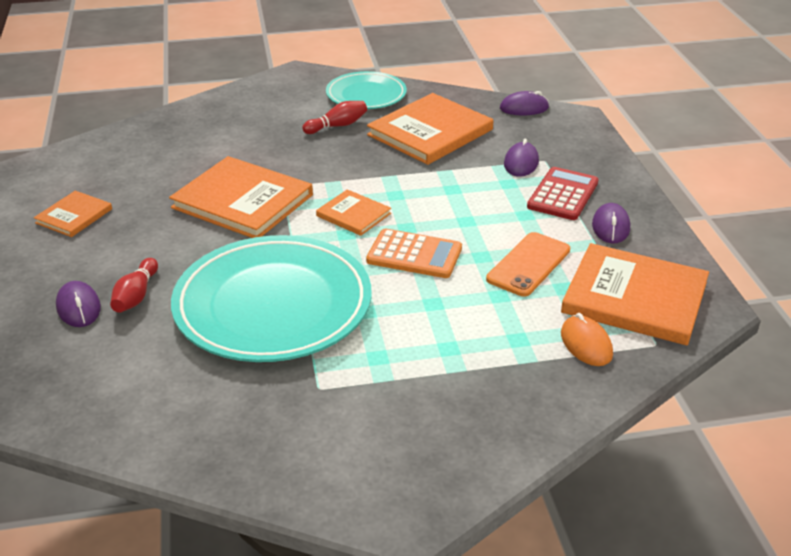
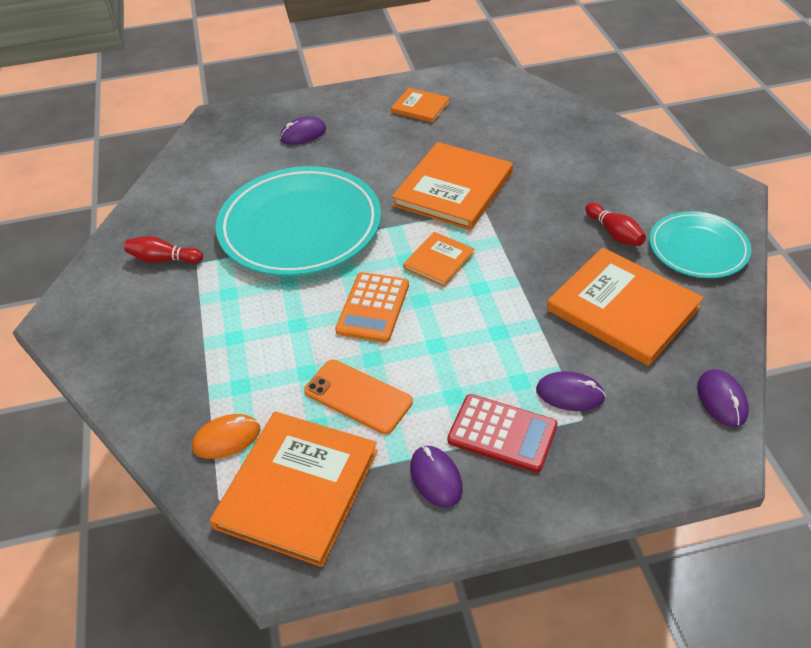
camera: 90 degrees right, 10 degrees up
red bowling pin [110,258,158,313] -> red bowling pin moved to [124,236,203,264]
purple mouse [592,203,630,243] -> purple mouse turned 60 degrees clockwise [410,446,463,508]

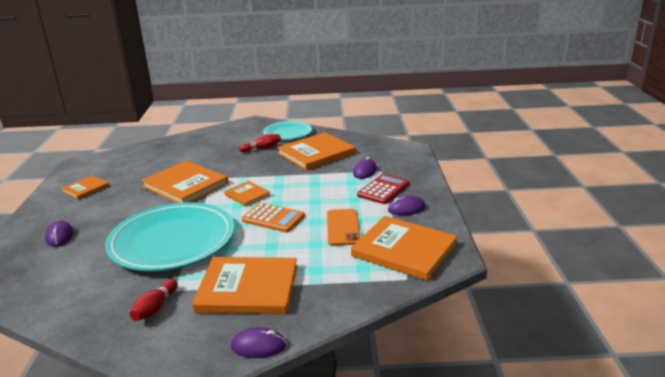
camera: 80 degrees left, 20 degrees down
orange mouse [192,414,260,459] -> none
orange phone [304,359,413,434] -> orange phone turned 45 degrees counterclockwise [327,209,360,246]
purple mouse [697,369,749,427] -> purple mouse moved to [231,327,286,358]
none -> orange book [192,257,297,314]

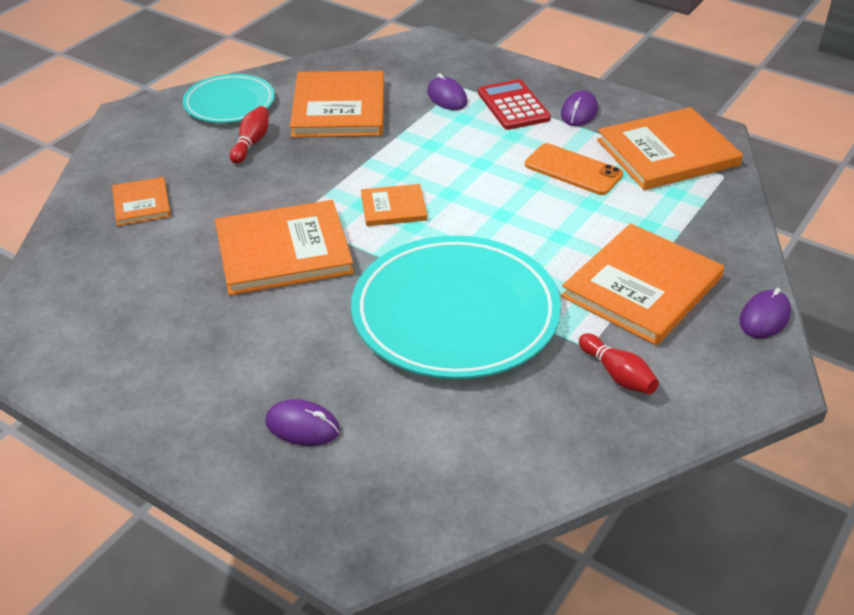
camera: 55 degrees left, 15 degrees up
orange book [61,175,109,199] -> orange book moved to [112,177,171,226]
orange calculator [242,203,305,233] -> none

